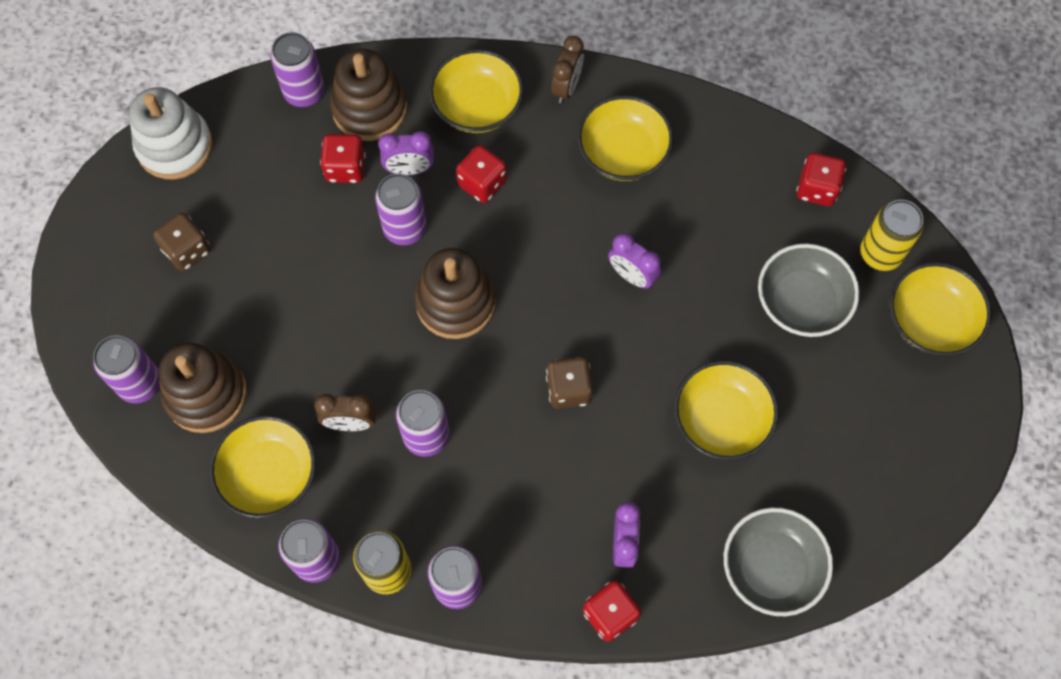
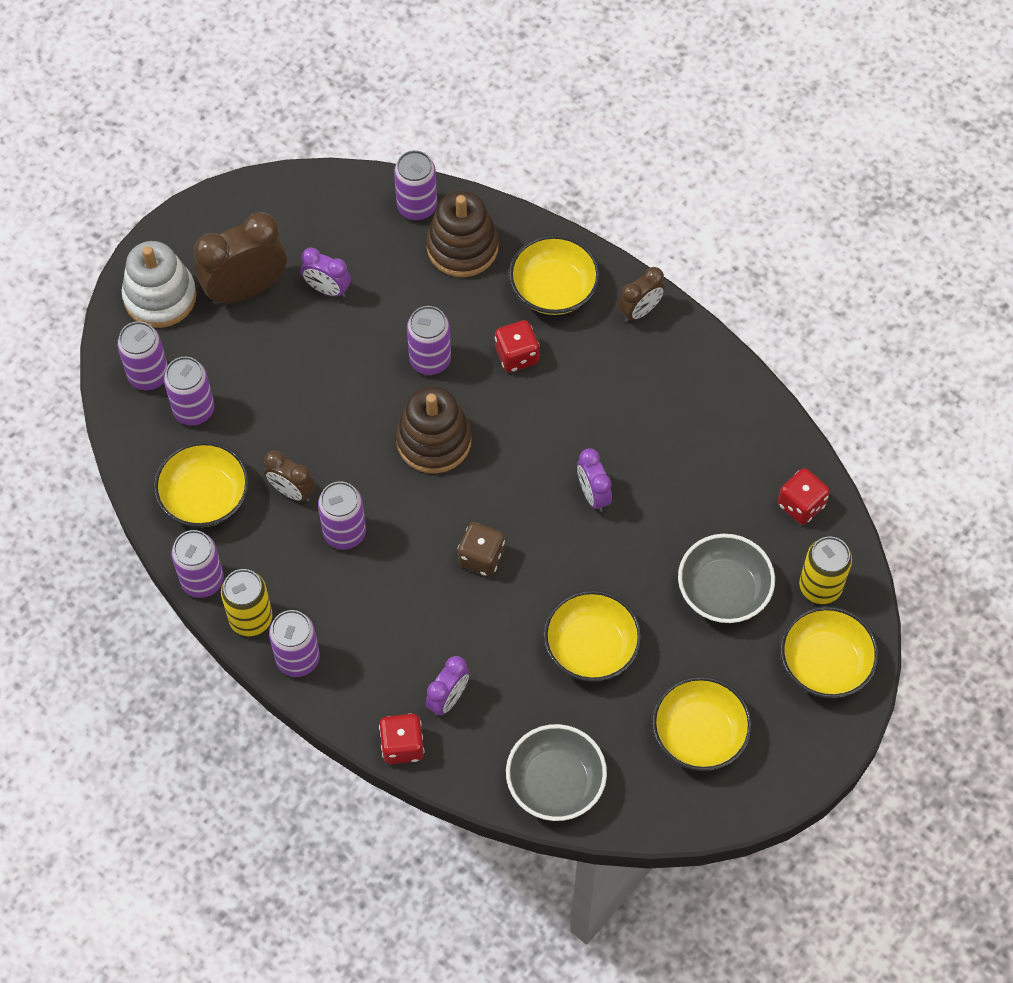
camera: 30 degrees right, 5 degrees down
white stacking toy [129,87,213,180] -> white stacking toy moved to [122,241,197,328]
brown dice [153,213,211,271] -> brown clock [194,212,287,305]
brown stacking toy [159,343,247,433] -> purple can [164,357,214,425]
red dice [320,134,366,183] -> none
purple clock [378,131,434,175] -> purple clock moved to [301,248,351,297]
yellow bowl [577,95,674,181] -> yellow bowl moved to [652,676,752,771]

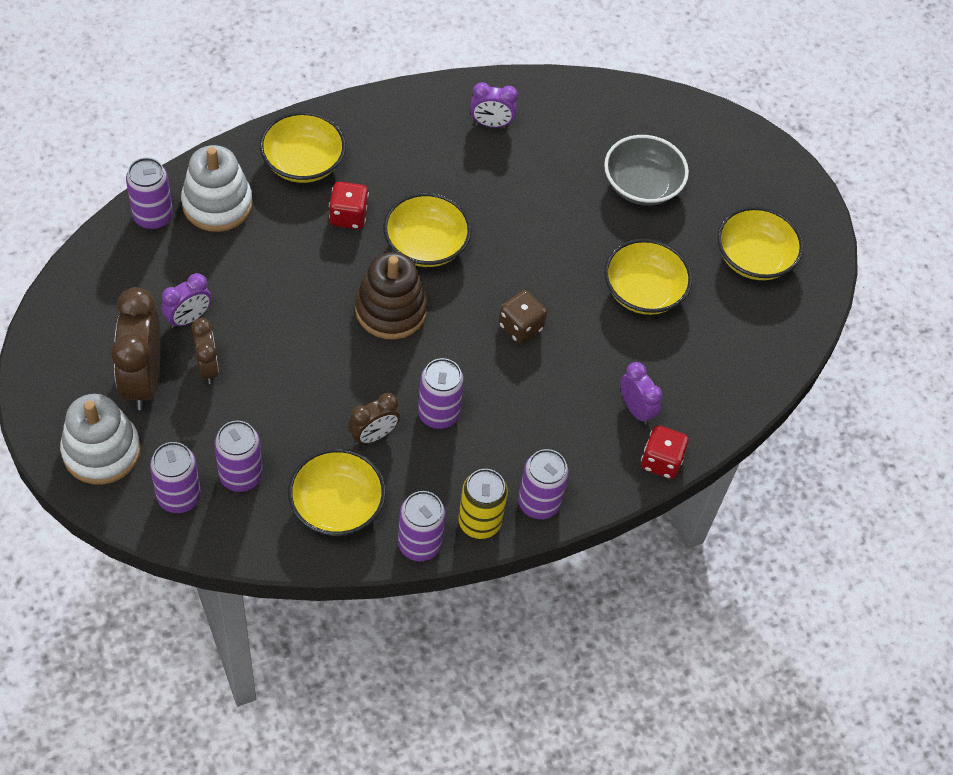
camera: 70 degrees left, 5 degrees down
purple can [407,306,451,375] -> none
brown stacking toy [426,190,499,277] -> white stacking toy [181,145,253,232]
grey bowl [506,724,607,821] -> none
purple clock [577,448,612,512] -> purple clock moved to [470,82,518,128]
brown clock [618,267,665,322] -> brown clock moved to [191,318,219,384]
red dice [778,468,830,525] -> none
yellow bowl [780,606,879,699] -> yellow bowl moved to [383,193,471,267]
yellow can [799,537,852,604] -> none

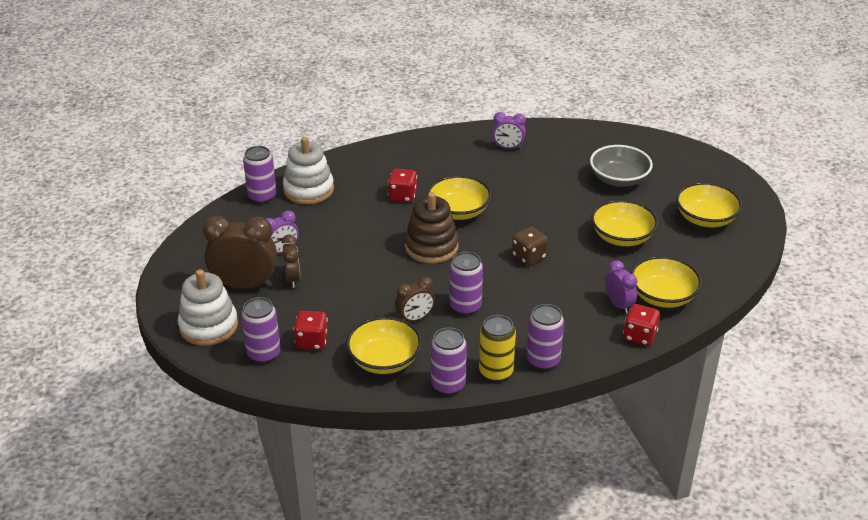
camera: 10 degrees right, 20 degrees down
brown clock [111,287,161,410] -> brown clock turned 90 degrees clockwise [203,216,277,289]
purple can [214,421,263,492] -> red dice [293,311,328,350]
yellow bowl [260,112,346,183] -> yellow bowl moved to [631,256,702,308]

